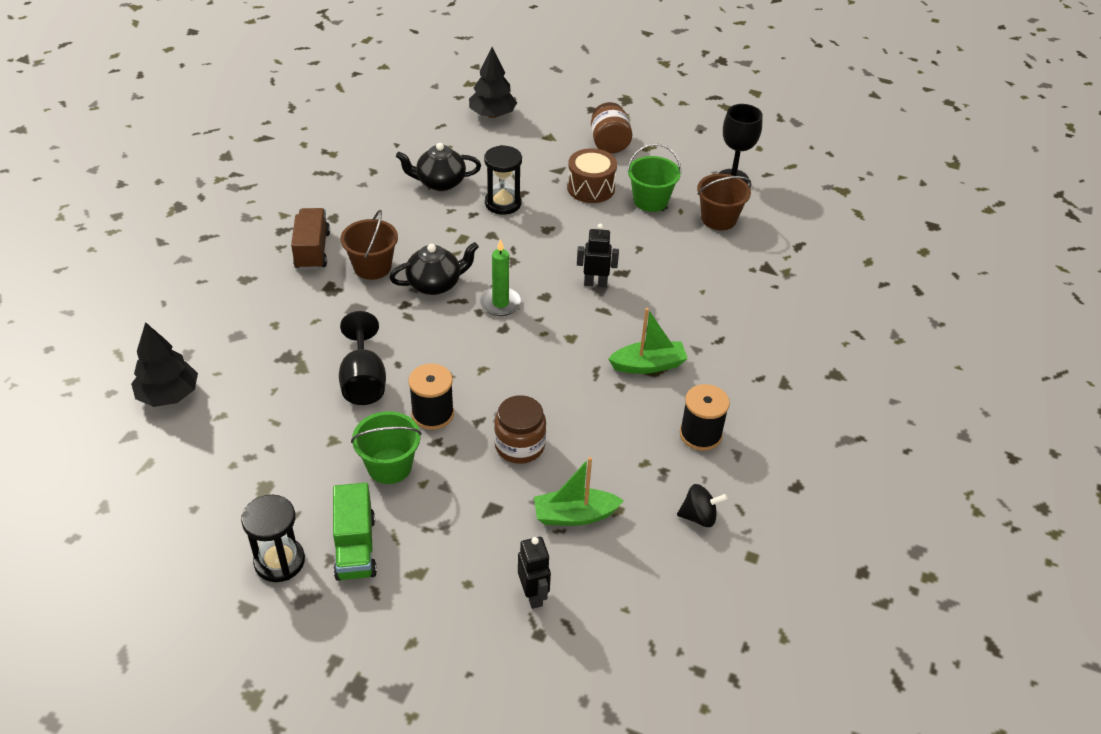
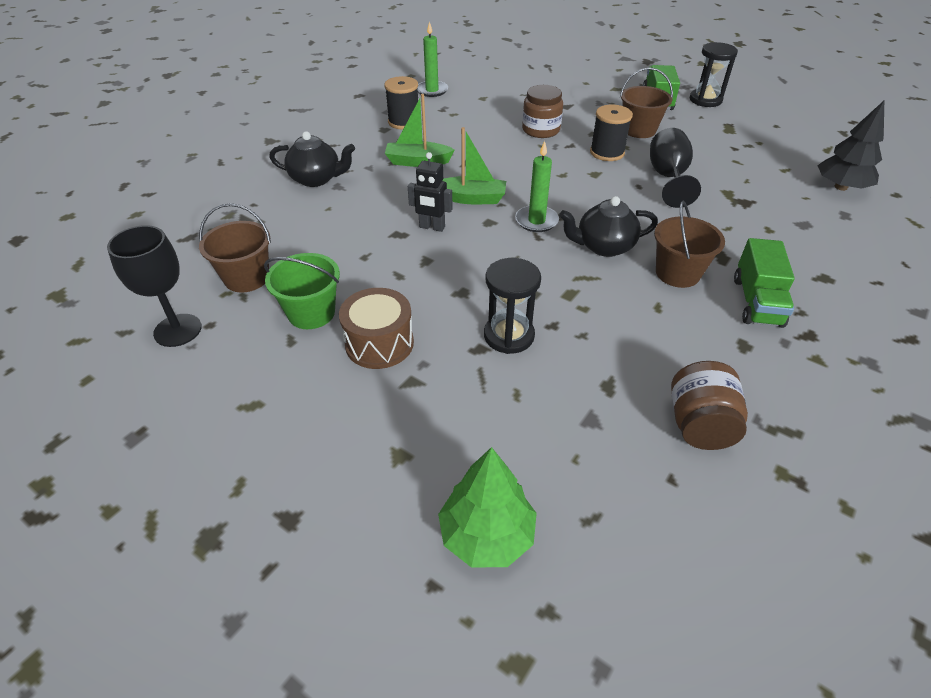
camera: 165 degrees left, 0 degrees up
brown truck [291,208,330,270] -> green truck [734,238,795,328]
green bucket [351,411,422,484] -> brown bucket [620,68,673,138]
black teapot [396,143,481,191] -> black teapot moved to [269,131,355,187]
black tree [469,47,517,118] -> green tree [438,447,537,568]
black robot [518,537,551,609] -> none
green boat [534,457,624,526] -> green boat moved to [443,127,506,204]
brown jar [591,102,632,153] -> brown jar moved to [671,361,748,450]
black spinning top [677,484,728,527] -> green candle [417,21,448,97]

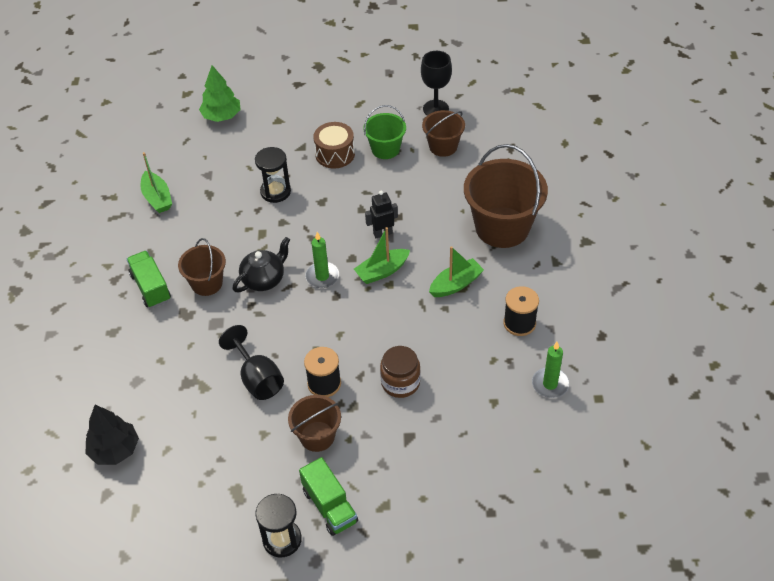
camera: 145 degrees right, 5 degrees up
black teapot [269,131,355,187] -> brown bucket [464,144,548,248]
brown jar [671,361,748,450] -> green boat [141,152,172,213]

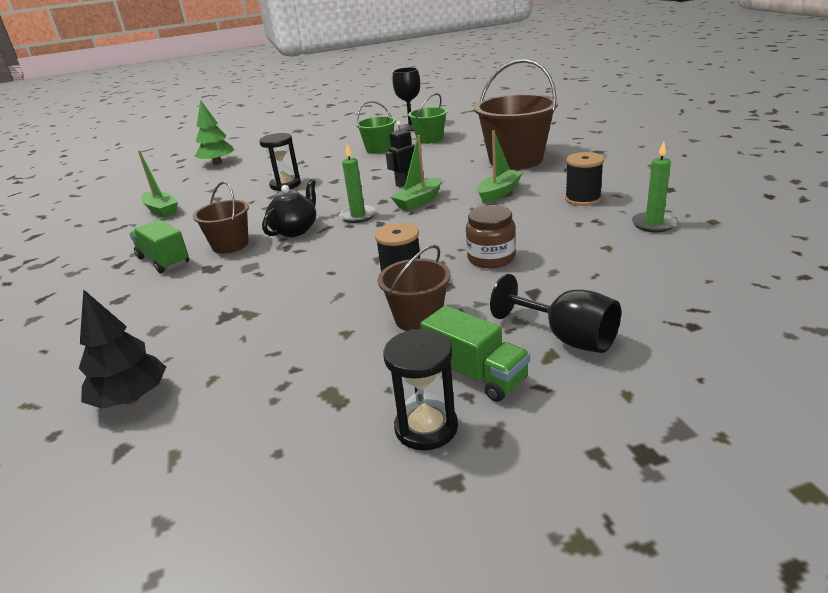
camera: 15 degrees left, 20 degrees down
black goblet [219,325,284,400] -> black goblet moved to [490,274,621,353]
brown drum [313,122,355,169] -> none
brown bucket [422,110,465,157] -> green bucket [408,93,448,144]

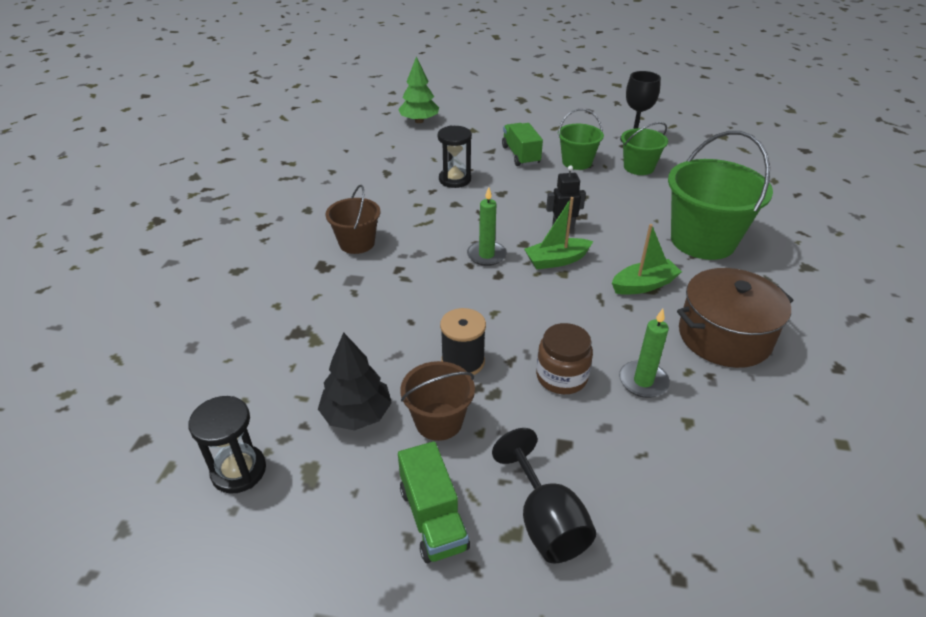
camera: 25 degrees right, 10 degrees up
black tree [79,289,166,409] -> black tree moved to [318,332,392,431]
green truck [130,220,189,273] -> green truck moved to [502,123,543,166]
green boat [138,150,178,218] -> none
black teapot [262,179,316,237] -> none
black hourglass [383,329,458,450] -> black hourglass moved to [188,396,266,494]
brown bucket [474,59,558,170] -> green bucket [668,131,773,260]
black spool [565,152,604,206] -> brown pot [677,268,794,368]
green candle [632,142,678,232] -> green candle moved to [619,309,670,398]

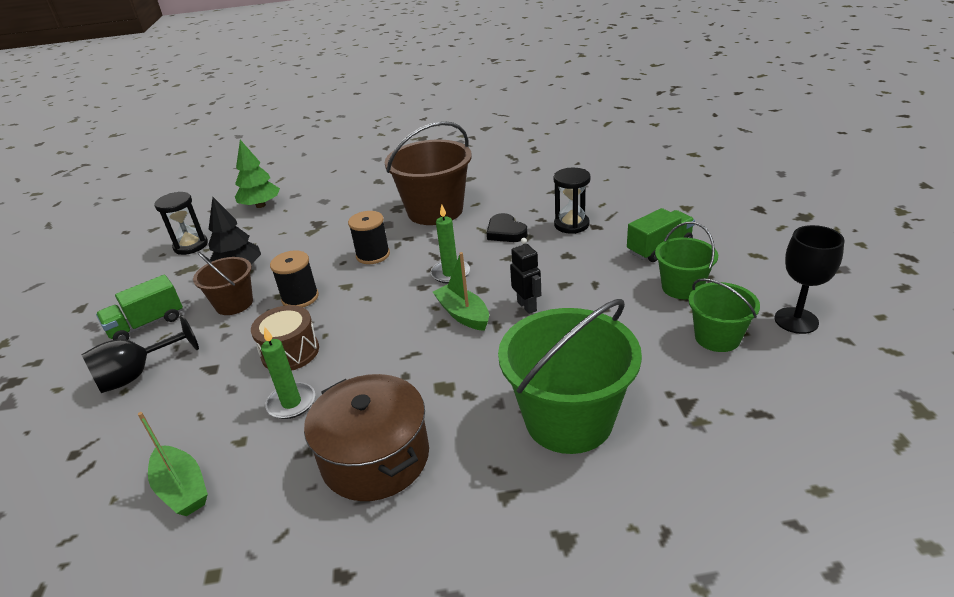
camera: 75 degrees right, 5 degrees down
brown bucket [325,185,380,254] -> brown bucket [384,121,472,225], size x1.79
green tree [398,56,439,123] -> green tree moved to [235,140,280,208]
brown jar [536,323,593,394] -> brown drum [251,305,319,371]
green boat [612,224,682,295] -> green boat moved to [138,412,208,516]
none -> black spool [348,211,390,264]
none -> black heart [487,213,528,242]

